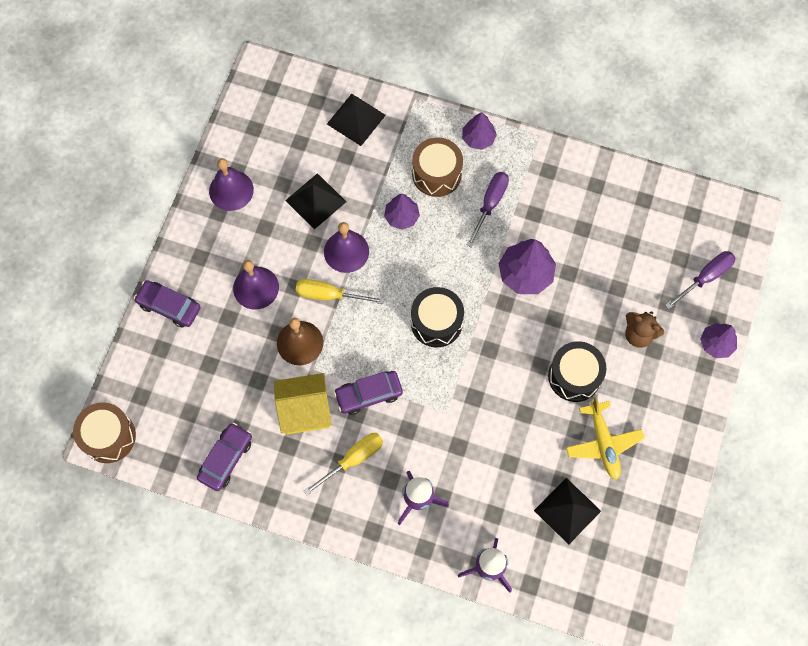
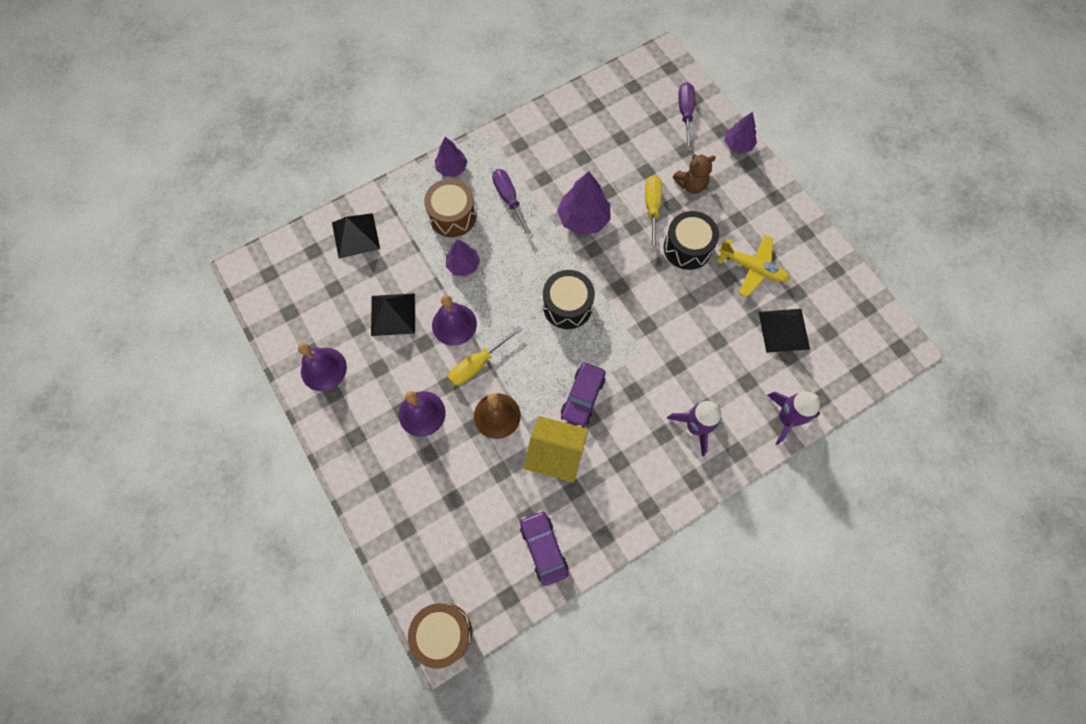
camera: 50 degrees left, 0 degrees up
purple car [134,280,201,328] -> none
yellow house [274,373,332,435] -> yellow house turned 75 degrees clockwise [524,416,588,483]
yellow screwdriver [304,433,383,495] -> yellow screwdriver moved to [645,175,662,251]

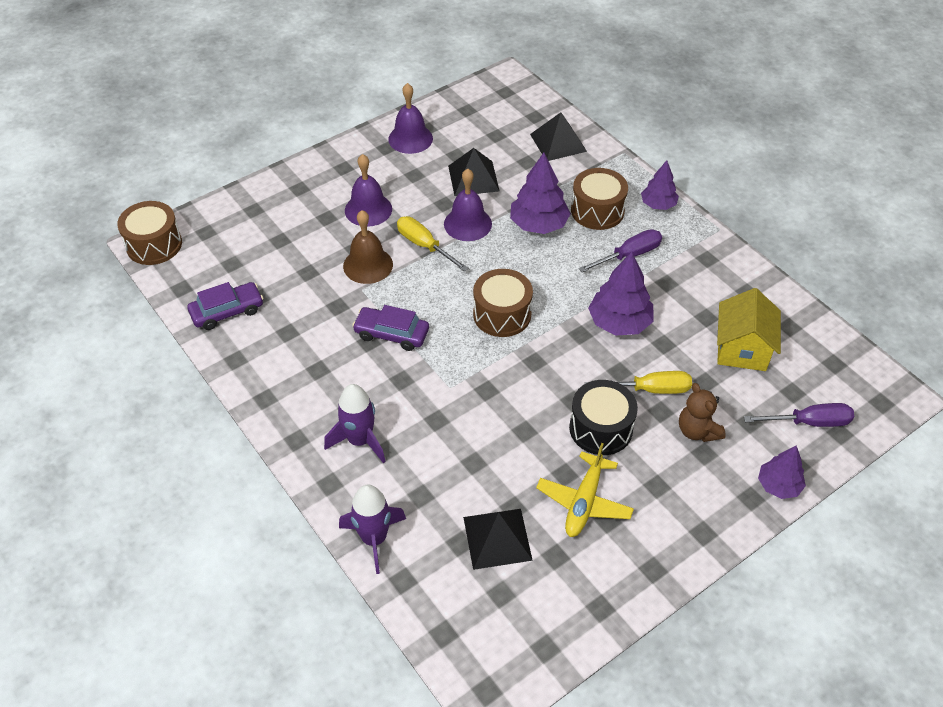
camera: 85 degrees right, 20 degrees down
purple tree [446,239,480,276] -> purple tree [510,153,571,234], size x1.58
yellow house [524,416,588,483] -> yellow house moved to [717,288,781,371]
black drum [543,270,595,329] -> brown drum [473,269,533,337]

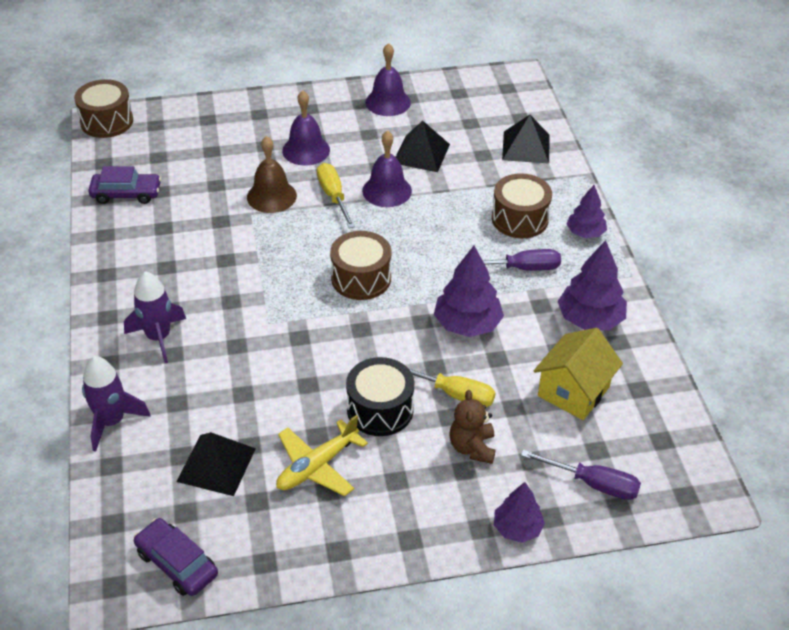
camera: 25 degrees right, 5 degrees down
purple car [352,305,429,351] -> purple car moved to [134,518,218,596]
purple tree [510,153,571,234] -> purple tree moved to [557,240,627,330]

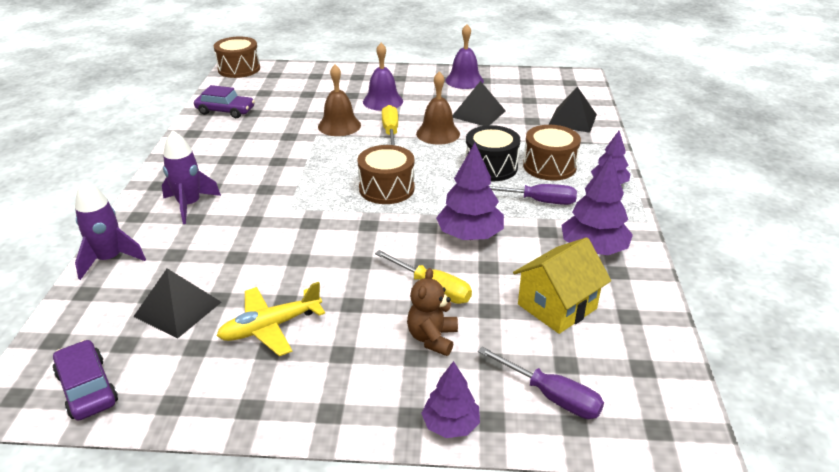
camera: 15 degrees right, 10 degrees down
black drum [346,357,414,436] -> black drum moved to [465,125,520,181]
purple bell [362,130,412,207] -> brown bell [416,71,460,145]

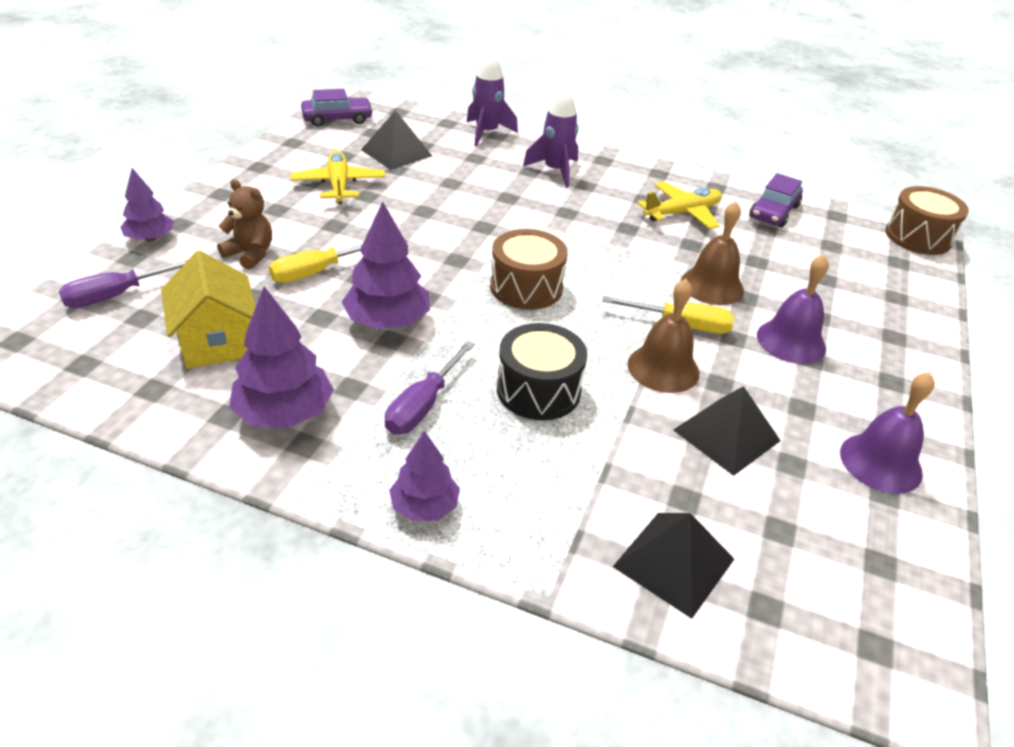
camera: 105 degrees right, 5 degrees up
brown drum [523,125,581,180] -> none
none -> yellow plane [637,181,722,229]

